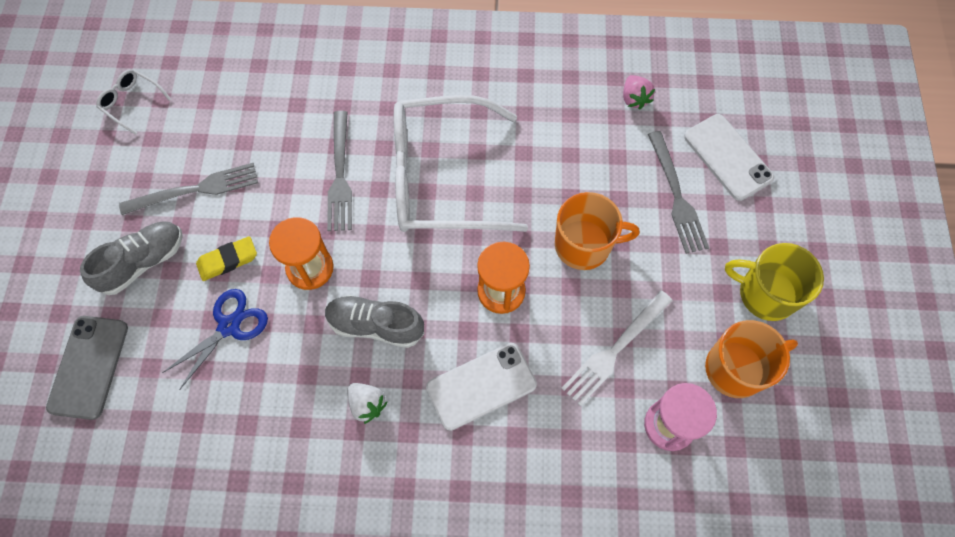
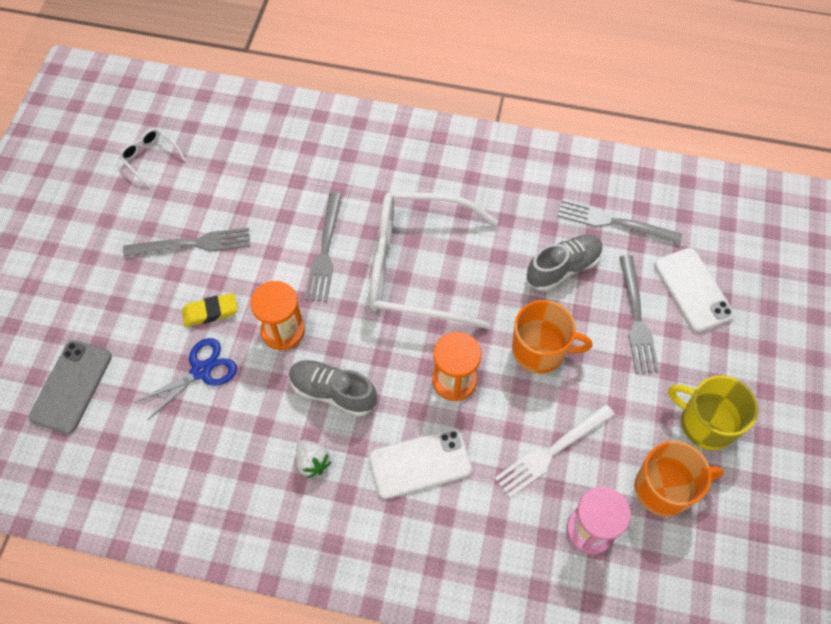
camera: 10 degrees right, 5 degrees down
grey shoe [80,221,183,295] -> grey shoe moved to [526,235,603,291]
pink strawberry [623,75,655,110] -> grey fork [558,199,683,245]

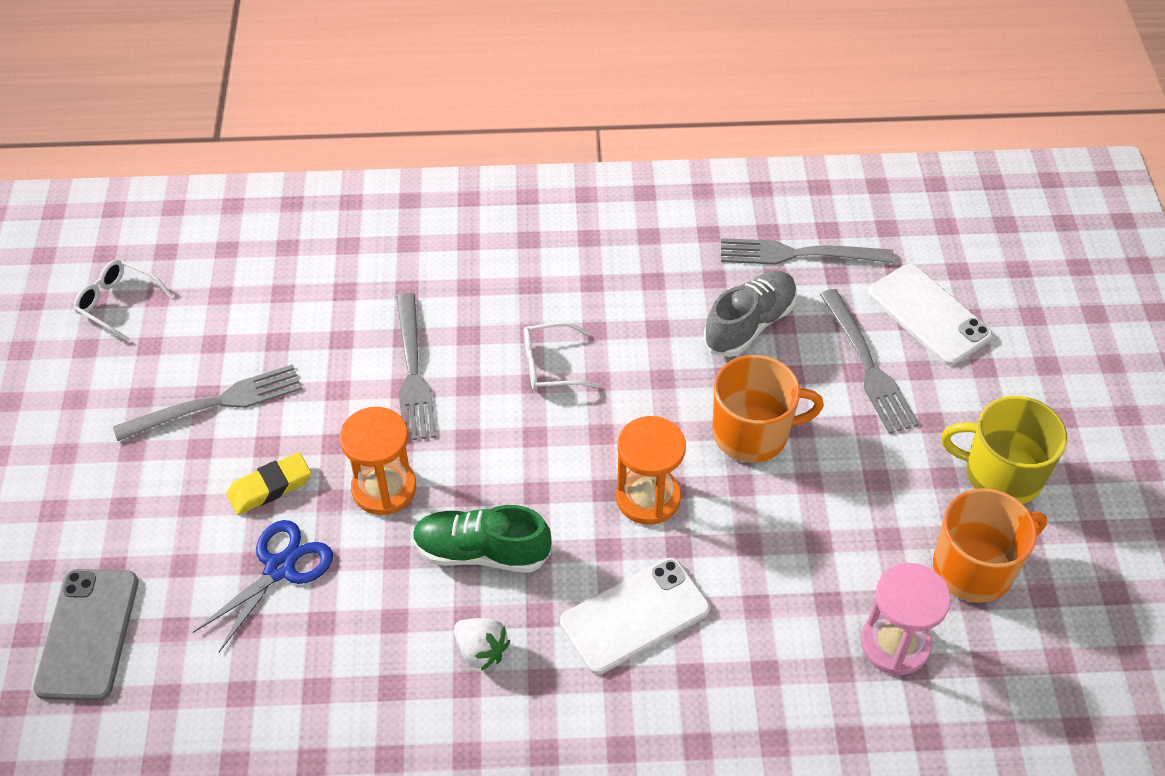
camera: 15 degrees left, 10 degrees down
grey shoe [289,360,377,417] -> green shoe [413,505,552,573]
white glasses [370,191,498,329] -> white glasses [524,322,600,391], size x0.40
white fork [495,404,615,498] -> none

